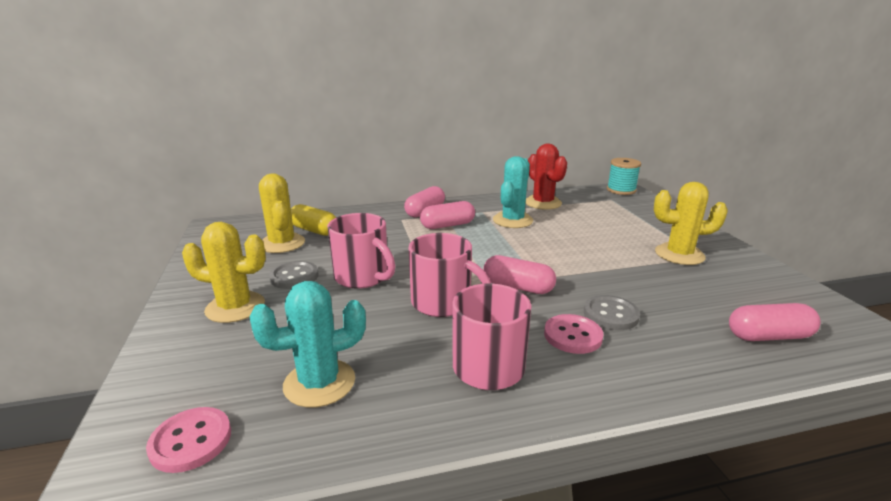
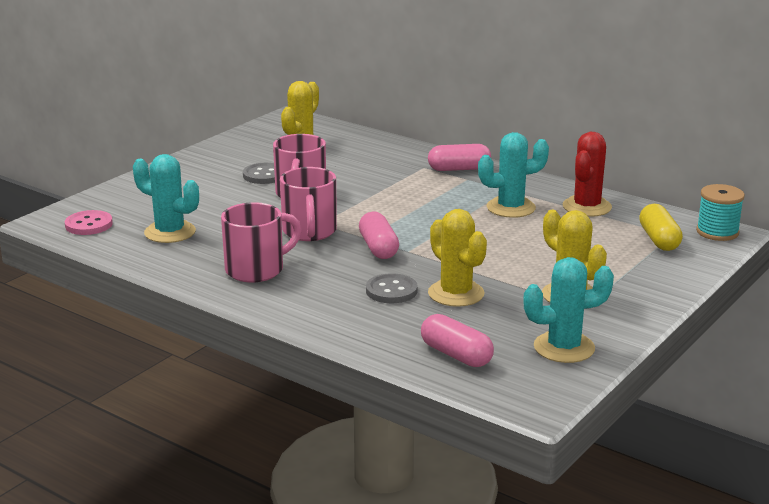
camera: 50 degrees right, 0 degrees up
yellow cactus [182,222,266,323] -> yellow cactus moved to [428,209,487,307]
yellow capsule [291,204,336,236] -> yellow capsule moved to [639,204,683,251]
pink capsule [420,201,475,229] -> none
pink button [544,314,603,354] -> none
none -> turquoise cactus [523,257,614,363]

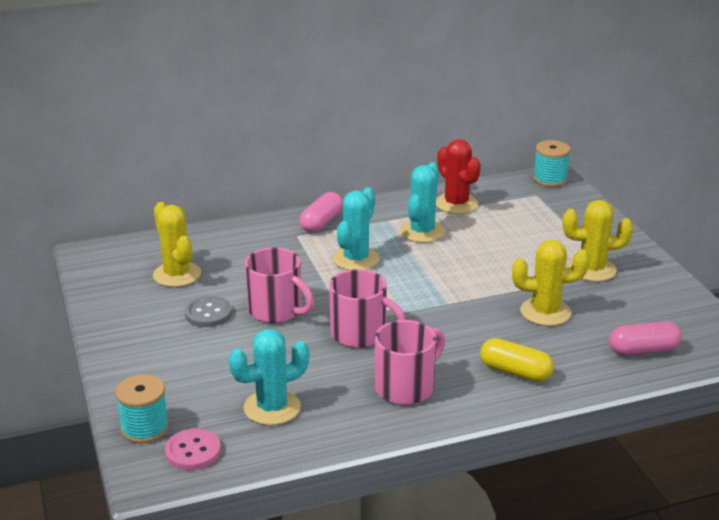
camera: 55 degrees left, 5 degrees up
pink mug [221,202,302,283] -> pink mug turned 45 degrees clockwise [375,320,445,405]
pink capsule [359,212,399,259] -> none
grey button [366,273,418,303] -> none
turquoise cactus [523,257,614,363] -> turquoise cactus moved to [333,187,380,270]
yellow capsule [639,204,683,251] -> yellow capsule moved to [480,338,554,382]
none -> turquoise spool [115,374,169,444]

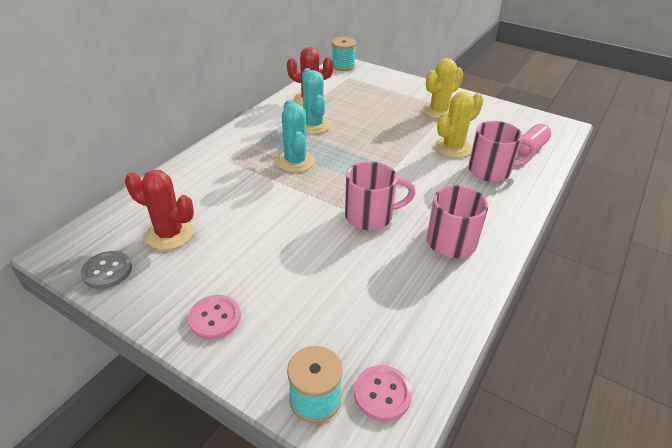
camera: 40 degrees left, 10 degrees up
yellow cactus [153,202,201,287] -> red cactus [125,170,194,250]
grey button [185,296,232,327] -> grey button moved to [81,251,132,289]
turquoise cactus [229,329,309,425] -> none
pink mug [245,247,314,323] -> pink mug moved to [468,121,536,182]
pink capsule [299,192,343,233] -> none
yellow capsule [480,338,554,382] -> none
none -> pink button [188,295,241,339]

